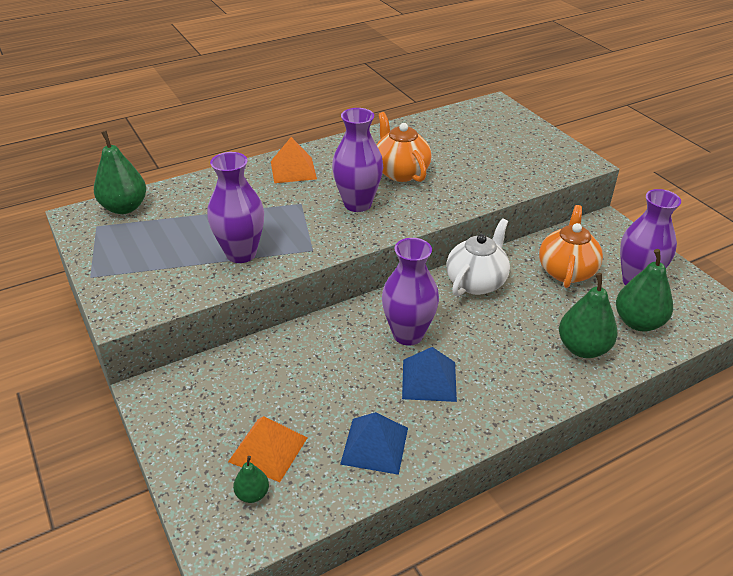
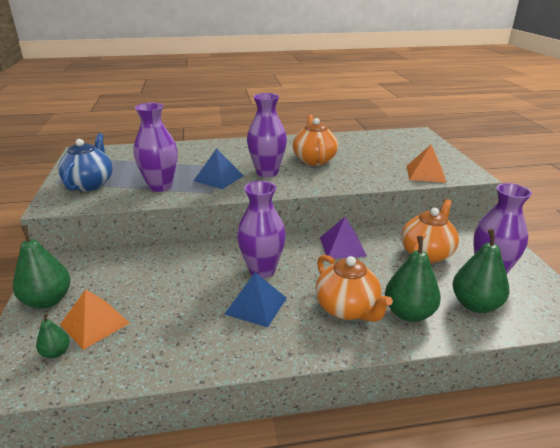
camera: 20 degrees right, 10 degrees down
green pear [94,131,146,214] -> green pear moved to [13,225,71,309]
orange pyramid [271,137,317,183] -> orange pyramid moved to [407,145,447,183]
blue pyramid [340,412,408,475] -> blue pyramid moved to [194,148,244,189]
white teapot [446,219,510,296] -> purple pyramid [320,217,367,259]
none -> blue teapot [58,133,113,191]
none -> orange teapot [315,255,393,322]

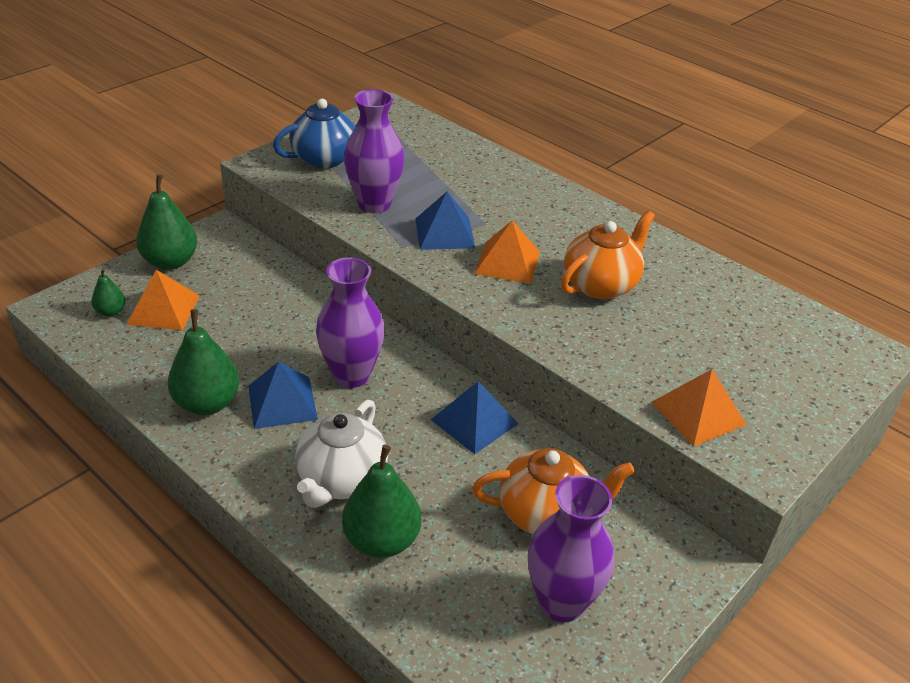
camera: 50 degrees right, 10 degrees up
purple vase [247,93,287,177] -> orange pyramid [474,220,540,284]
orange teapot [315,255,393,322] -> white teapot [295,400,388,508]
purple pyramid [320,217,367,259] -> blue pyramid [431,381,519,454]
green pear [452,229,509,313] -> green pear moved to [167,309,240,415]

